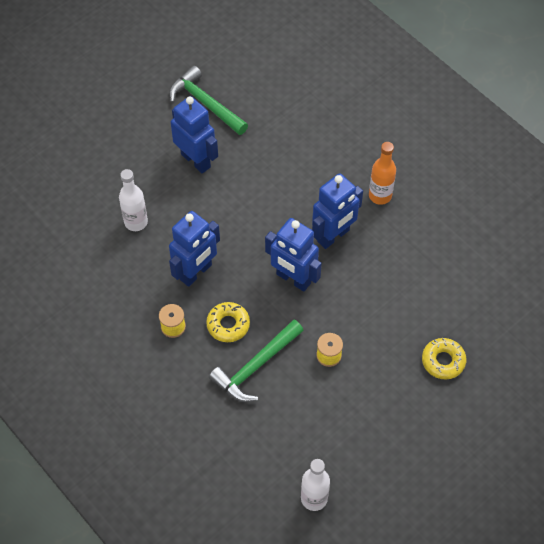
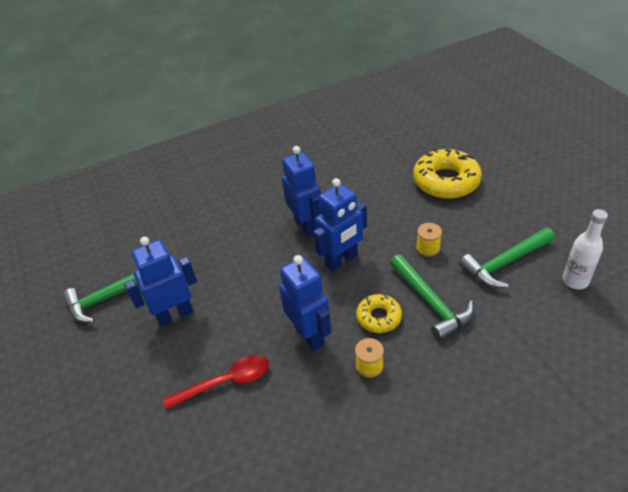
camera: 70 degrees left, 15 degrees down
white bottle [119,169,148,231] -> red spoon [163,355,269,410]
orange bottle [369,142,396,205] -> none
yellow donut [422,338,466,379] -> yellow donut [413,149,482,199], size x1.80
none -> green hammer [459,228,555,288]

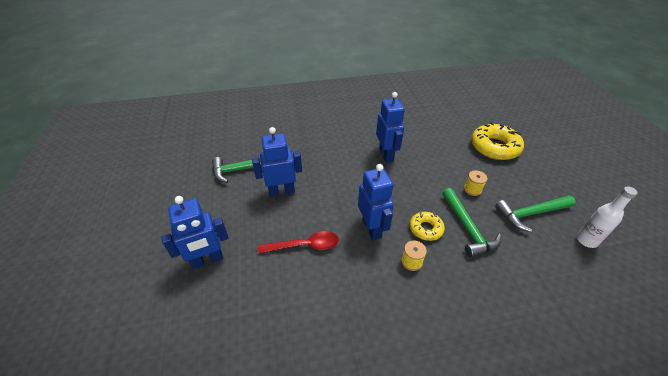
camera: 10 degrees right, 0 degrees up
blue robot [313,178,367,271] -> blue robot moved to [162,196,229,269]

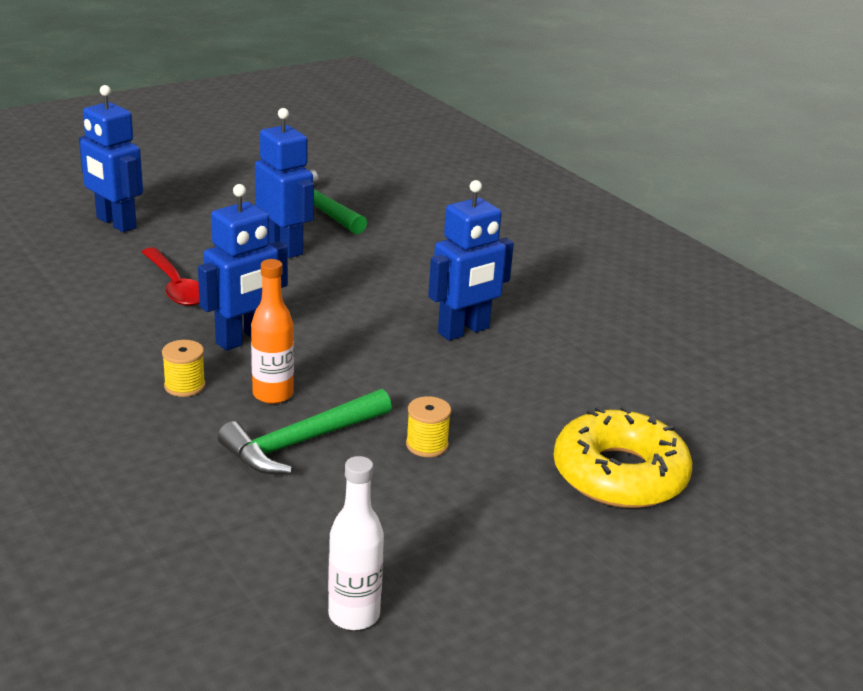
camera: 65 degrees right, 15 degrees down
yellow donut [410,212,445,241] -> orange bottle [251,259,294,404]
green hammer [495,195,576,232] -> none

